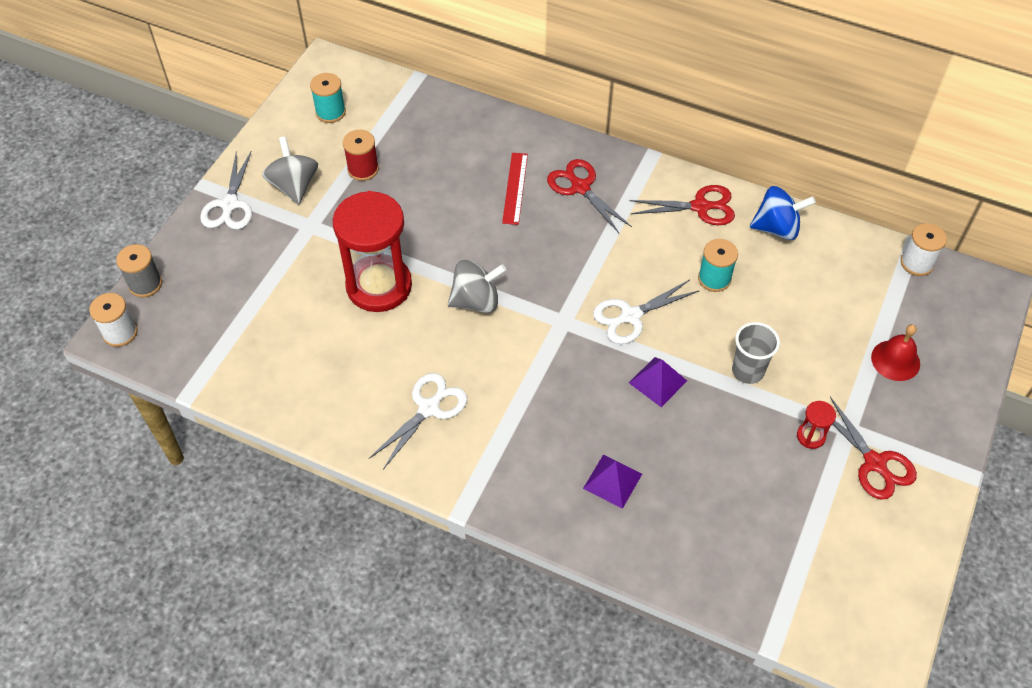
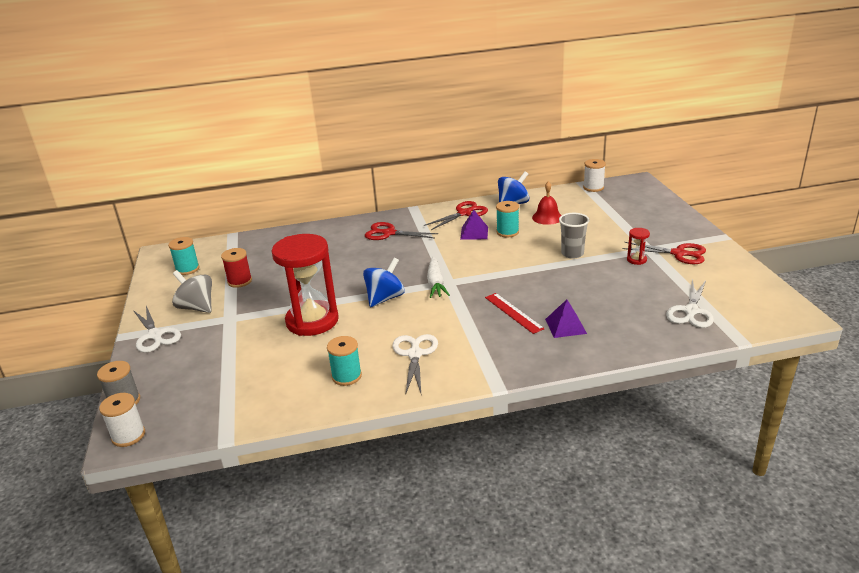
camera: 35 degrees left, 25 degrees down
grey spinning top [448,260,506,313] -> blue spinning top [363,258,405,307]
red ruler [502,153,528,225] -> red ruler moved to [485,293,545,334]
white scissors [593,280,700,344] -> white scissors moved to [666,279,714,328]
purple pyramid [629,357,687,407] -> purple pyramid moved to [460,210,488,240]
red bell [871,324,920,381] -> red bell moved to [532,181,562,225]
none -> turquoise spool [327,336,362,386]
none -> white carrot [427,257,450,298]

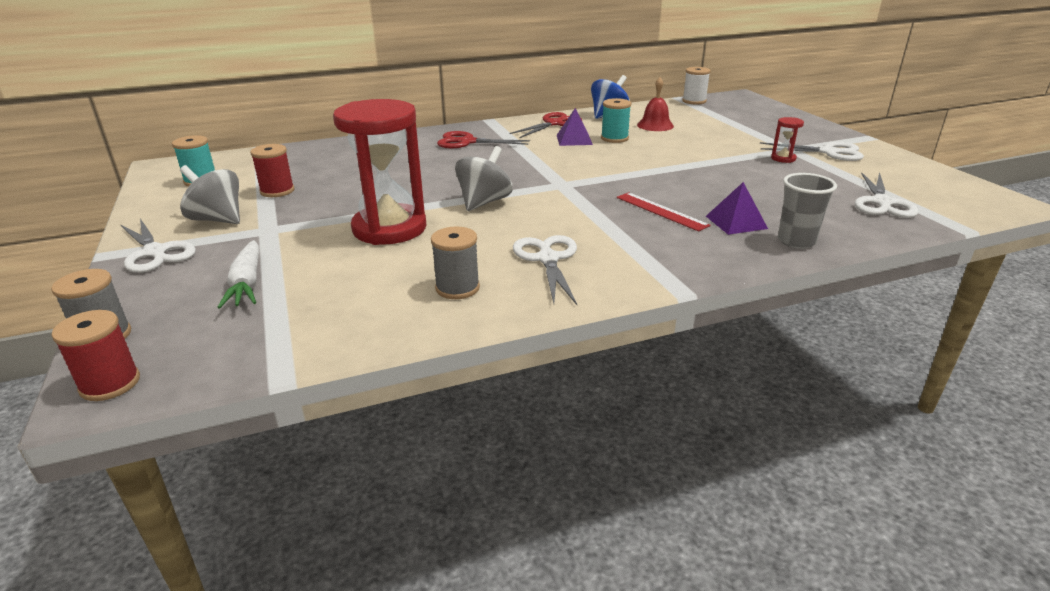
camera: 10 degrees left, 0 degrees up
white spool [99,393,145,447] -> red spool [51,310,140,401]
turquoise spool [327,336,362,386] -> grey spool [431,227,480,299]
blue spinning top [363,258,405,307] -> grey spinning top [455,146,512,211]
white carrot [427,257,450,298] -> white carrot moved to [217,240,259,309]
grey cup [559,213,589,259] -> grey cup moved to [778,173,837,249]
red scissors [622,242,706,264] -> white scissors [760,142,864,161]

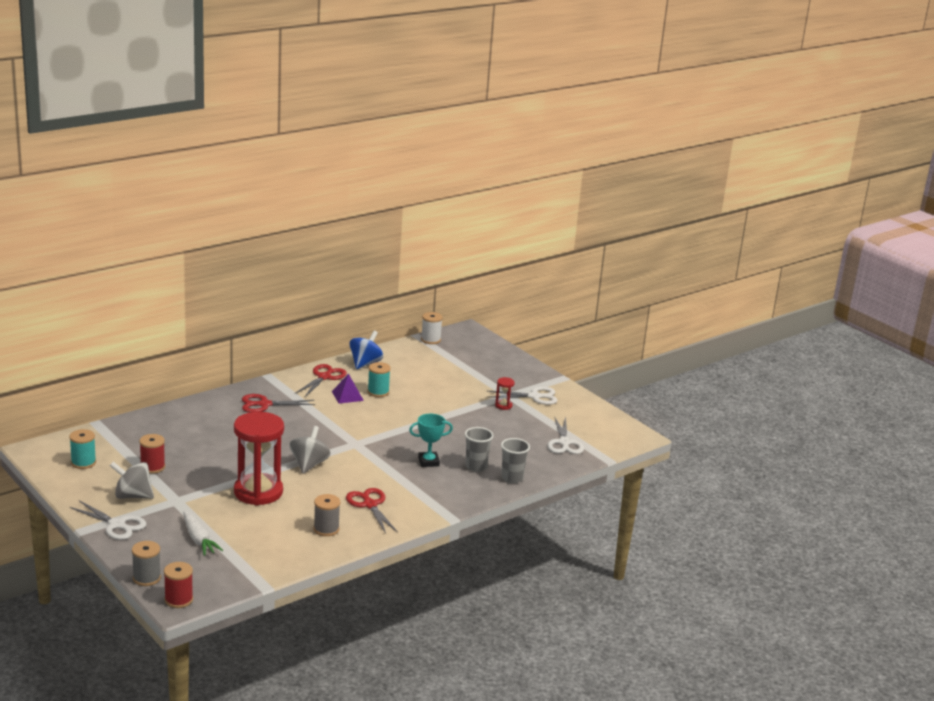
camera: 20 degrees left, 5 degrees down
white scissors [513,235,577,305] -> red scissors [346,488,398,534]
red ruler [617,192,711,232] -> turquoise trophy [409,414,453,467]
red bell [637,78,674,131] -> none
purple pyramid [706,182,768,235] -> grey cup [465,427,494,472]

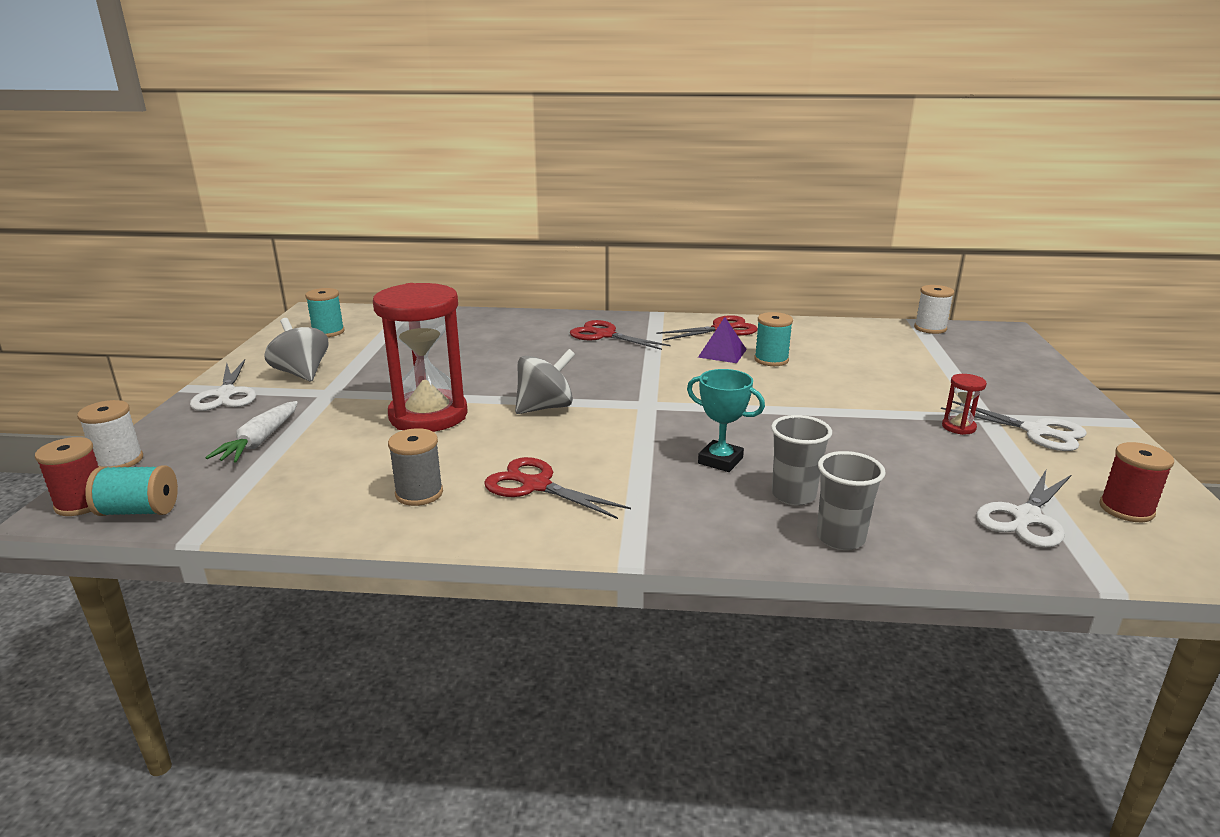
camera: 45 degrees right, 0 degrees up
grey spool [132,541,161,586] -> white spool [77,400,143,468]
red spool [139,434,165,474] -> red spool moved to [1099,442,1174,522]
red scissors [346,488,398,534] -> red scissors turned 75 degrees counterclockwise [484,457,631,519]
blue spinning top [349,331,383,369] -> none
none -> turquoise spool [85,466,178,516]

